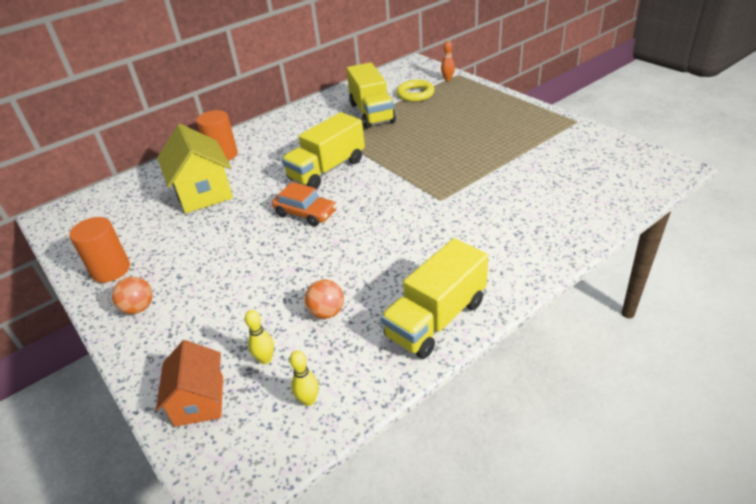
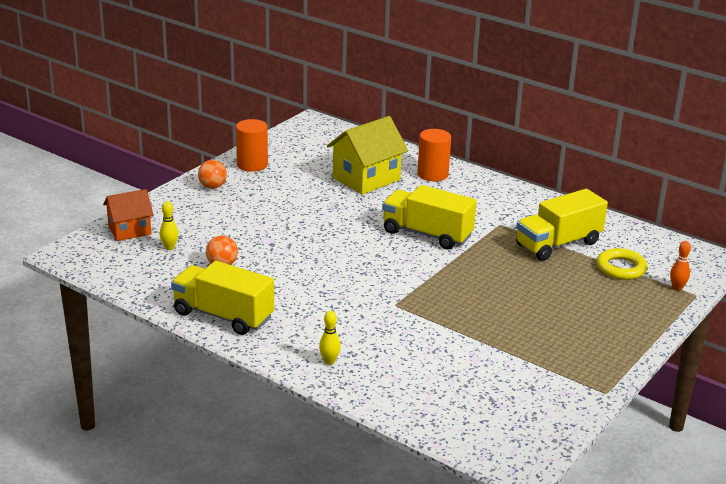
camera: 70 degrees right, 10 degrees down
orange car [272,182,337,227] -> none
yellow bowling pin [290,350,319,406] -> yellow bowling pin moved to [319,311,341,365]

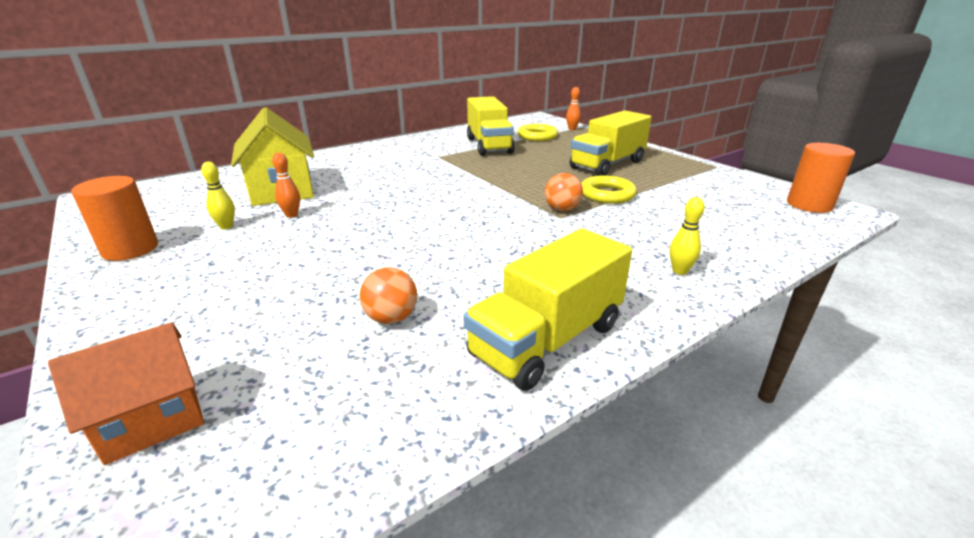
camera: 70 degrees left, 0 degrees up
orange house [103,189,154,241] -> orange house turned 60 degrees clockwise [48,322,204,465]
yellow bowling pin [160,201,178,250] -> yellow bowling pin moved to [201,162,235,229]
orange ball [198,160,227,189] -> orange ball moved to [545,173,583,212]
yellow truck [382,185,477,250] -> yellow truck moved to [570,110,652,176]
orange cylinder [417,129,451,181] -> orange cylinder moved to [787,143,855,213]
none -> orange bowling pin [272,152,300,218]
none -> yellow ring [581,175,637,204]

